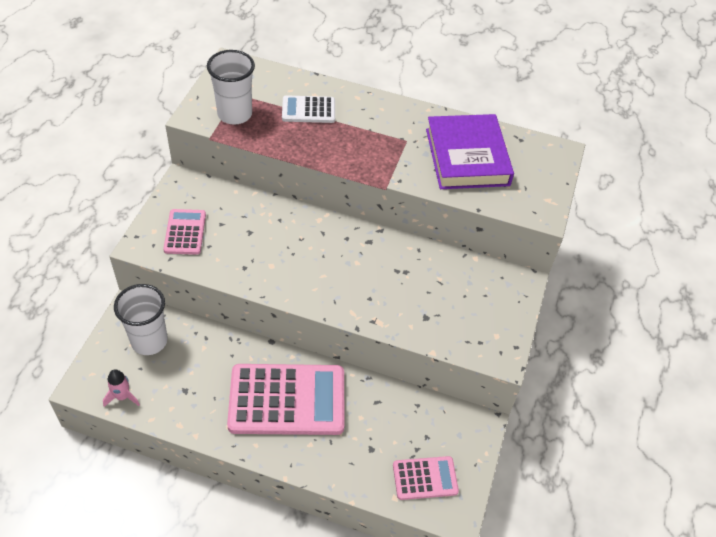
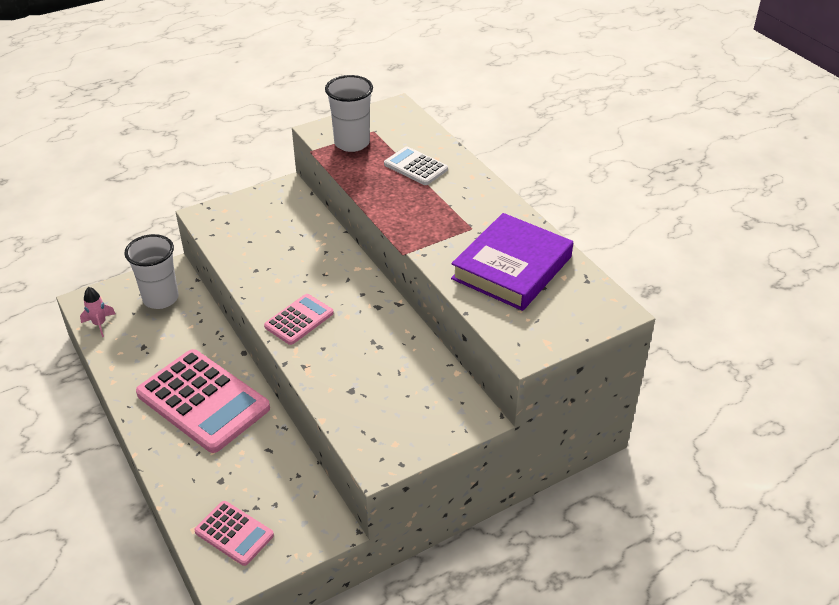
camera: 45 degrees right, 10 degrees down
pink calculator [163,209,206,255] -> pink calculator moved to [264,294,334,345]

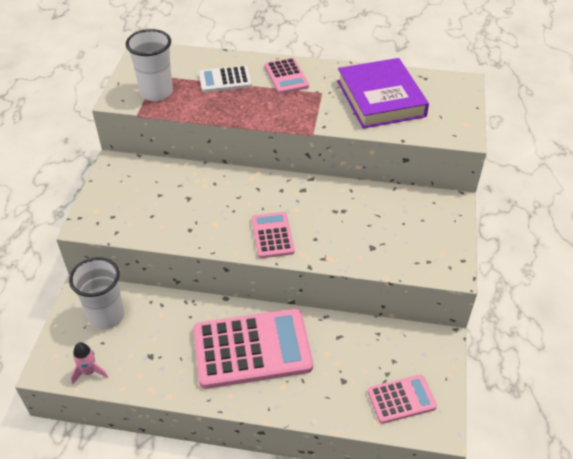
camera: 50 degrees left, 5 degrees up
none -> pink calculator [265,58,309,94]

